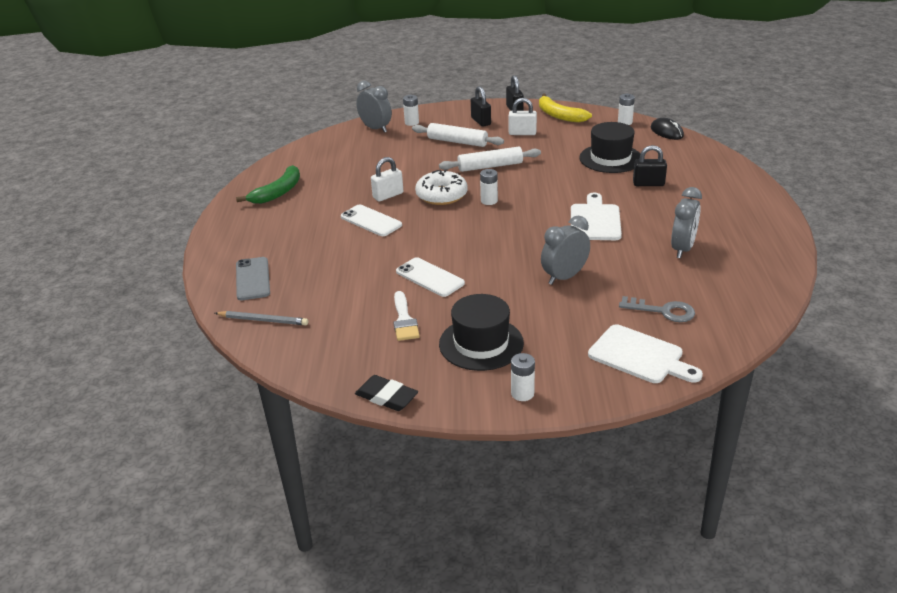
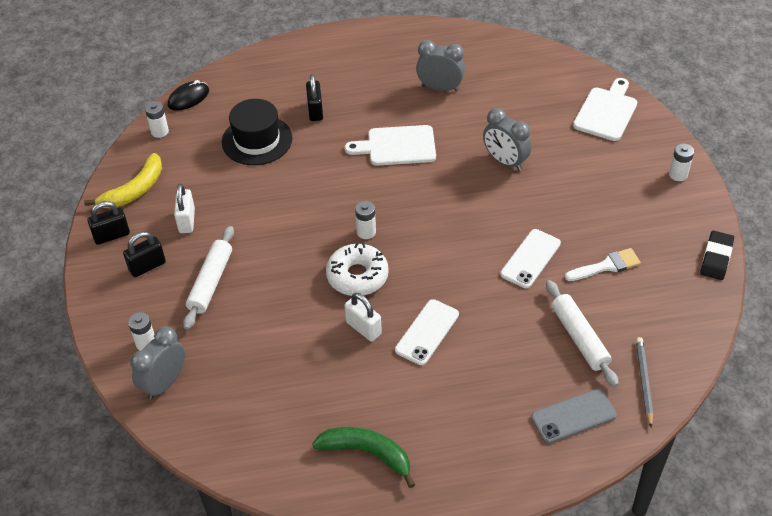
camera: 100 degrees left, 15 degrees up
white rolling pin [439,147,541,172] -> white rolling pin moved to [546,280,619,387]
black hat [439,294,524,371] -> none
grey key [619,296,695,322] -> none

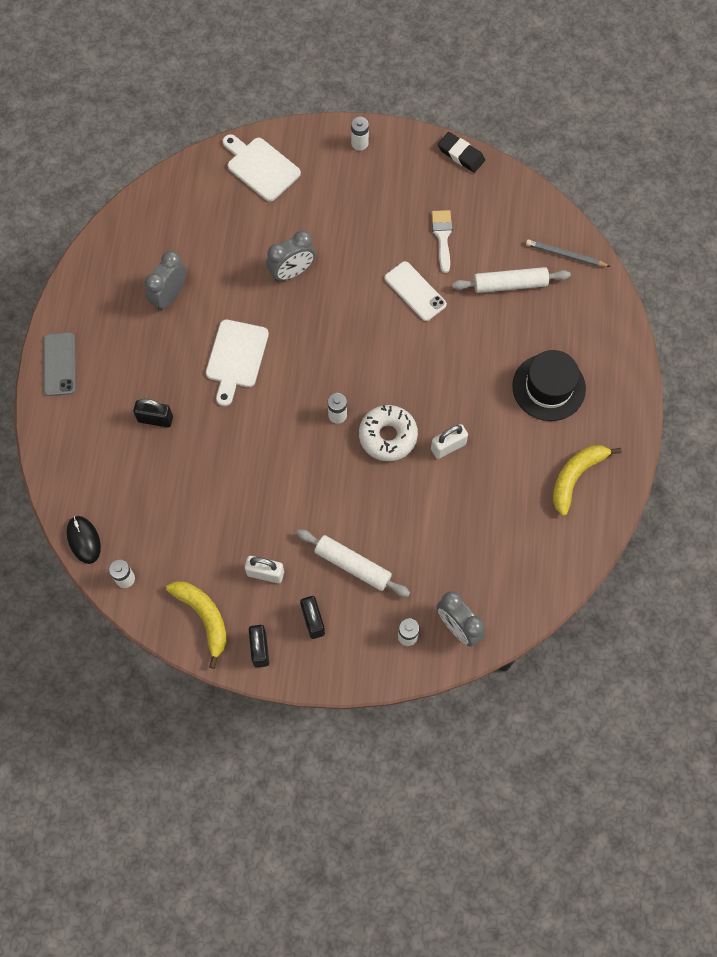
camera: 75 degrees left, 20 degrees up
black hat [222,99,293,165] -> black hat moved to [512,350,586,421]
green banana [312,427,415,488] -> yellow banana [553,445,622,516]
white phone [395,299,459,365] -> none
grey phone [531,389,617,443] -> grey phone moved to [44,332,76,396]

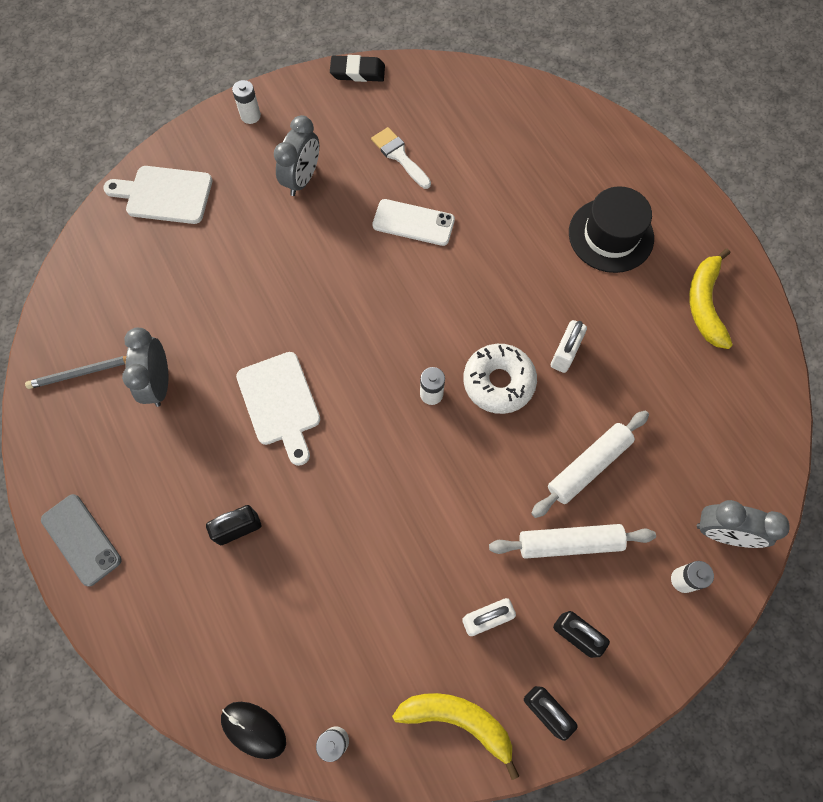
camera: 35 degrees left, 0 degrees up
grey clock [266,231,316,282] -> grey clock moved to [274,115,319,196]
white rolling pin [452,267,571,293] -> white rolling pin moved to [531,411,649,518]
grey pencil [526,239,611,267] -> grey pencil moved to [25,356,126,389]

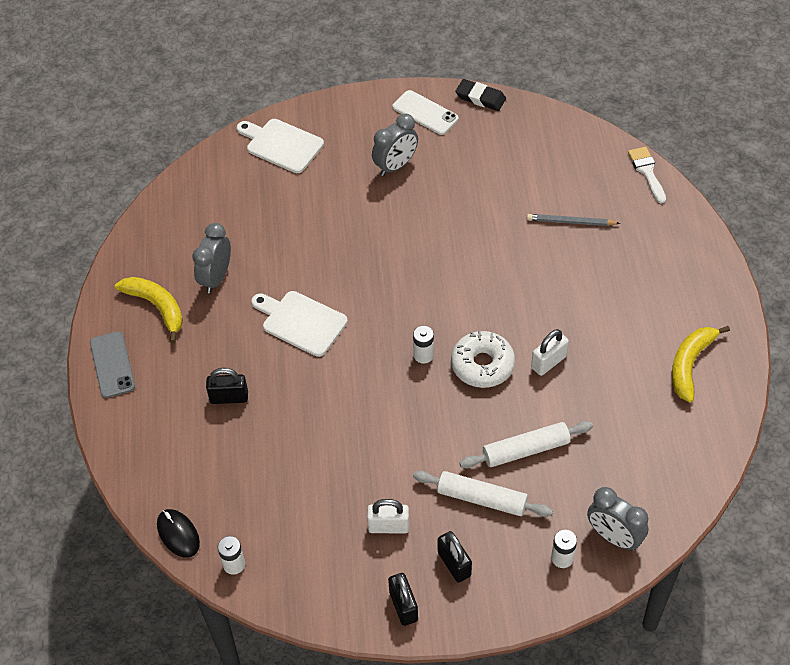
camera: 25 degrees right, 15 degrees down
grey pencil [25,356,126,389] -> grey pencil moved to [527,214,620,226]
white battery [232,80,261,124] -> none
white cutting board [236,352,321,466] -> white cutting board turned 120 degrees clockwise [251,291,348,357]
white brush [371,127,431,189] -> white brush moved to [628,147,666,204]
white phone [372,199,455,246] -> white phone moved to [393,90,459,135]
yellow banana [392,693,519,780] -> yellow banana moved to [115,277,183,343]
black hat [569,186,654,273] -> none

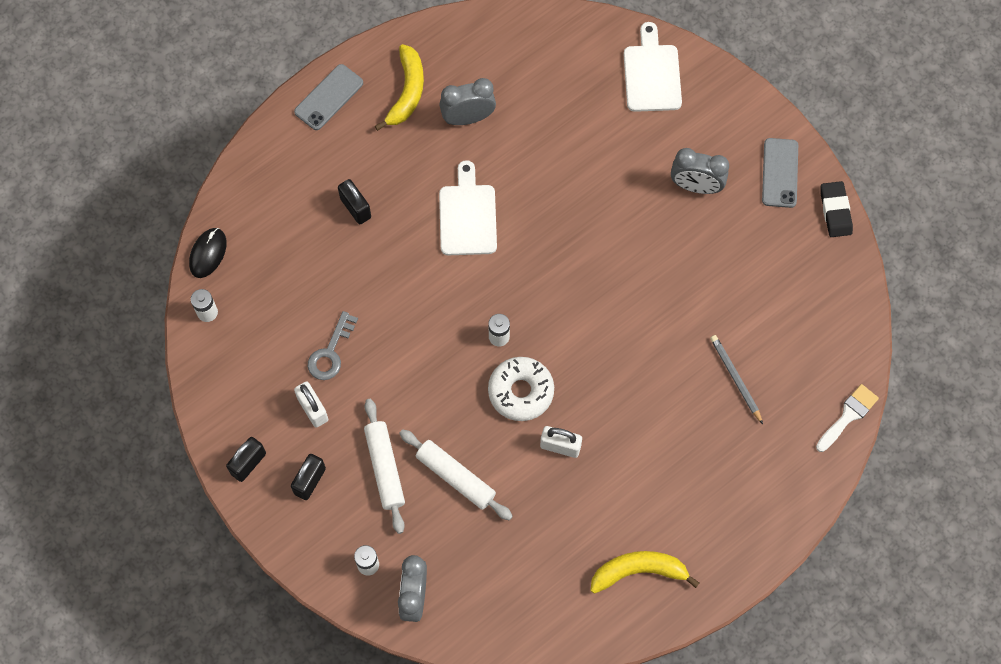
camera: 55 degrees right, 15 degrees up
white phone [393,90,459,135] -> grey phone [762,138,798,208]
none -> grey key [308,311,358,380]

